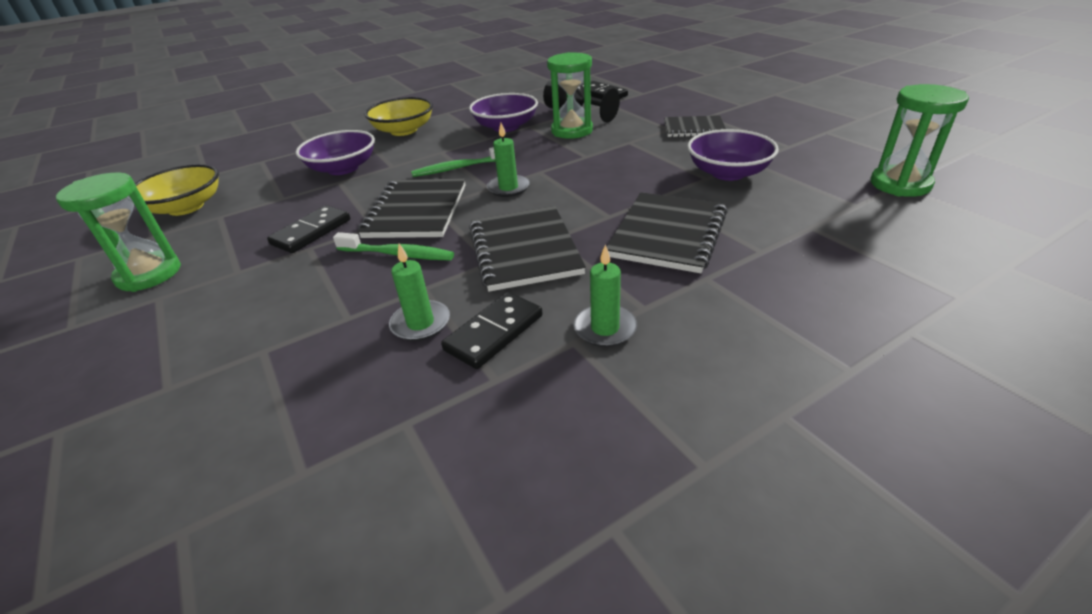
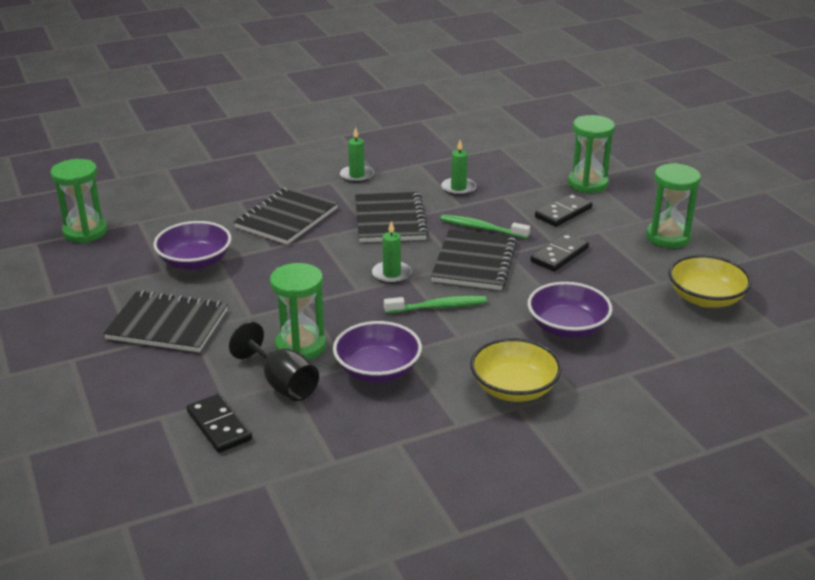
camera: 175 degrees left, 5 degrees down
black domino [441,292,543,369] -> black domino moved to [535,193,592,227]
black notebook [664,115,726,137] -> black notebook [103,290,228,352], size x1.55
none -> green hourglass [568,115,615,193]

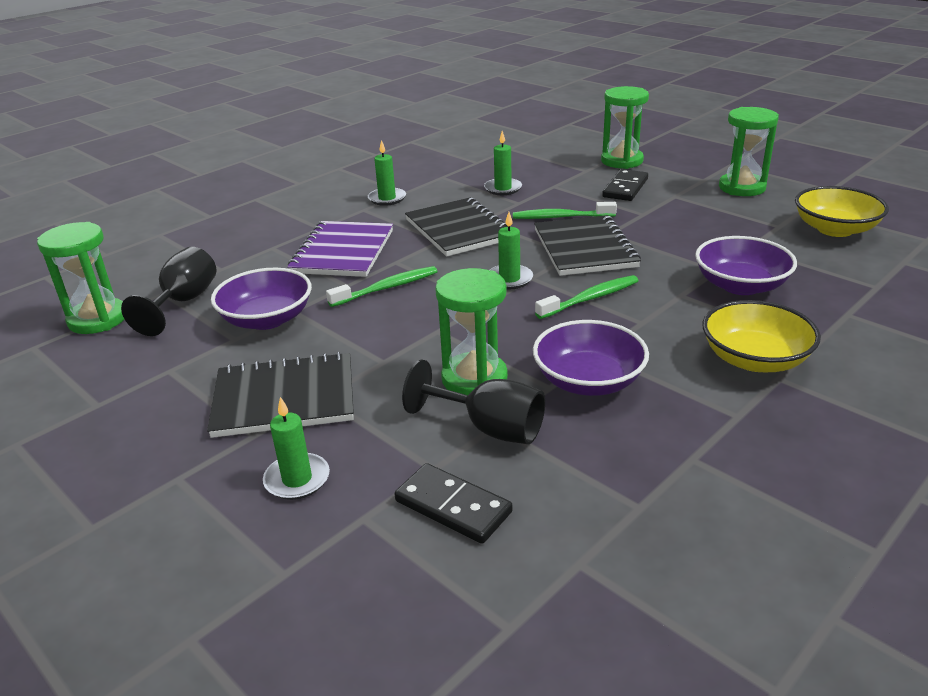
camera: 20 degrees left, 0 degrees up
black notebook [234,187,338,245] -> purple notebook [287,221,393,277]
black domino [530,233,589,272] -> none
none -> black goblet [121,247,216,336]
none -> green candle [263,397,330,500]
none -> green toothbrush [326,266,438,307]

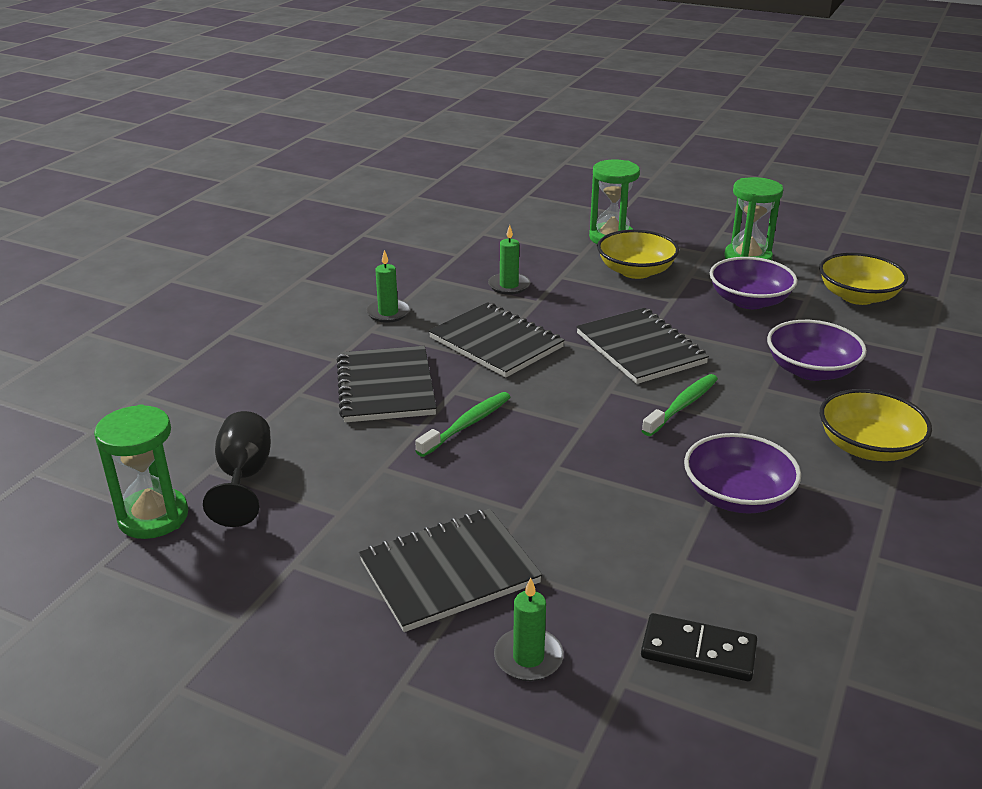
camera: 20 degrees left, 0 degrees up
purple bowl [211,268,312,330] -> purple bowl moved to [710,257,797,309]
purple notebook [287,221,393,277] -> black notebook [337,346,437,422]
black goblet [402,359,545,444] -> none
green hourglass [435,268,508,395] -> none
green candle [490,212,533,290] -> none
green toothbrush [513,202,617,219] -> none
black domino [602,169,648,201] -> yellow bowl [597,230,679,279]

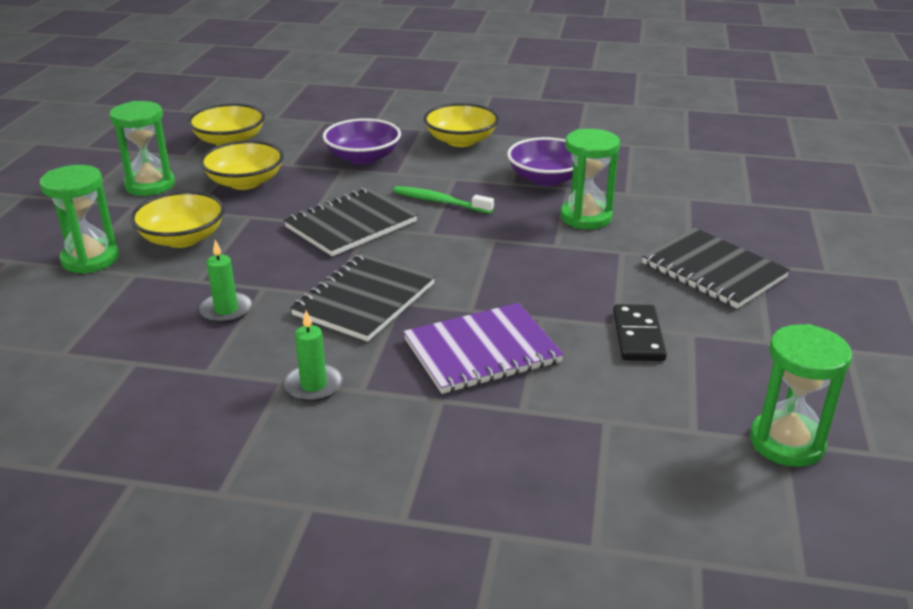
camera: 105 degrees left, 0 degrees up
black goblet [203,411,271,527] -> none
black notebook [337,346,437,422] -> purple notebook [403,303,564,394]
green toothbrush [415,392,510,457] -> none
green candle [494,578,564,681] -> none
black domino [641,613,757,681] -> black domino moved to [613,304,667,361]
purple bowl [710,257,797,309] -> yellow bowl [200,141,284,190]
none -> green hourglass [560,129,620,229]

